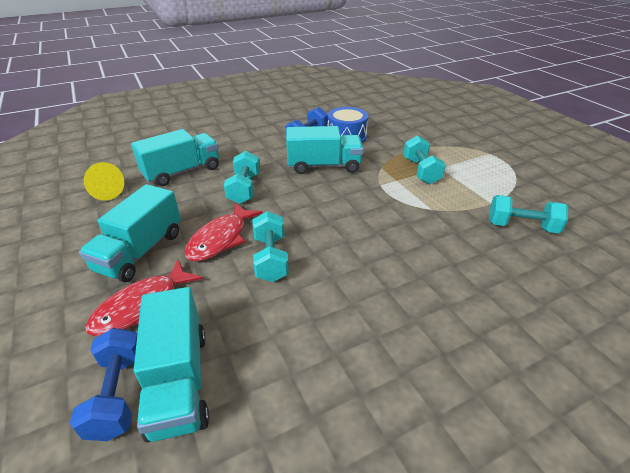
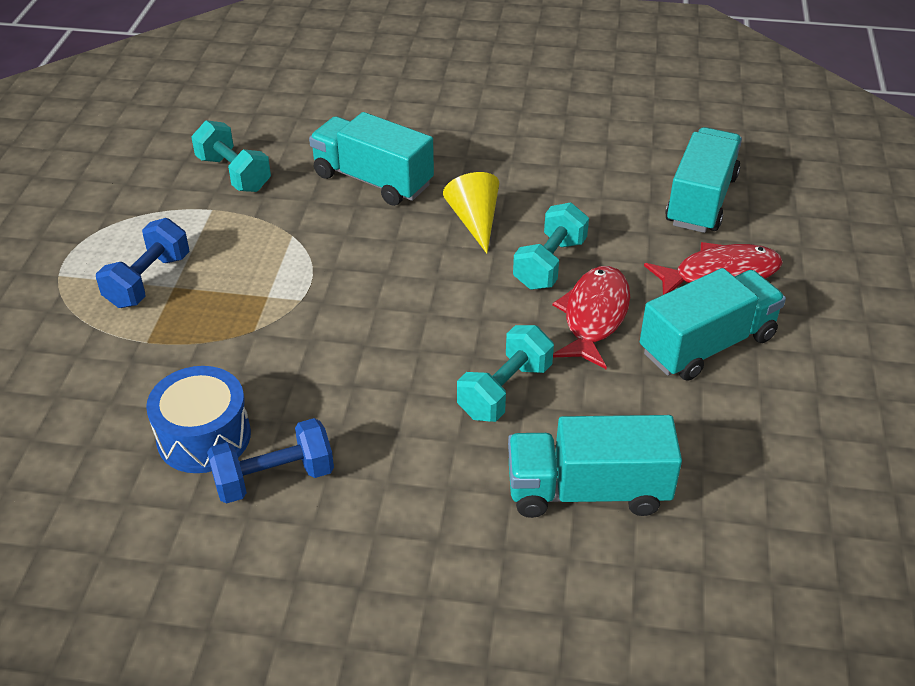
camera: 145 degrees left, 5 degrees up
blue dumbbell [70,328,137,441] -> blue dumbbell moved to [96,218,189,308]
yellow cone [84,162,124,201] -> yellow cone moved to [443,172,499,254]
red fish [184,203,263,262] -> red fish turned 45 degrees counterclockwise [552,266,630,369]
turquoise truck [286,126,364,174] -> turquoise truck moved to [309,112,434,206]
turquoise dumbbell [403,135,446,184] -> none

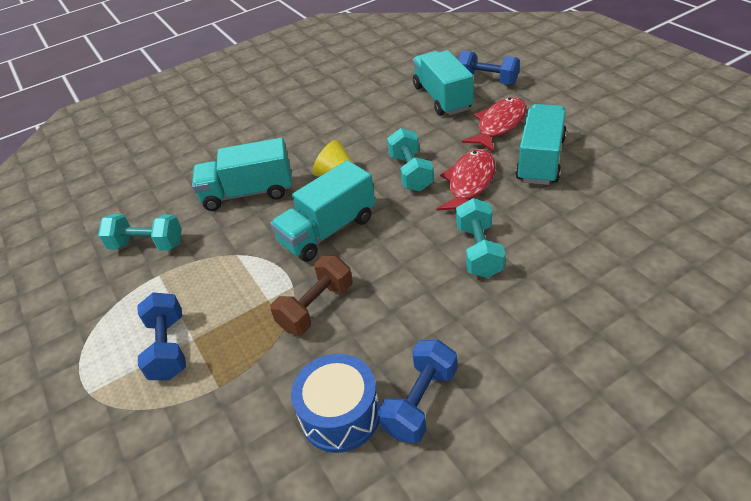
camera: 35 degrees left, 0 degrees up
turquoise truck [508,415,682,518] -> turquoise truck moved to [270,160,375,262]
red fish [552,266,630,369] -> red fish turned 45 degrees clockwise [436,149,495,210]
none -> brown dumbbell [270,255,353,335]
none -> blue dumbbell [458,51,520,85]

